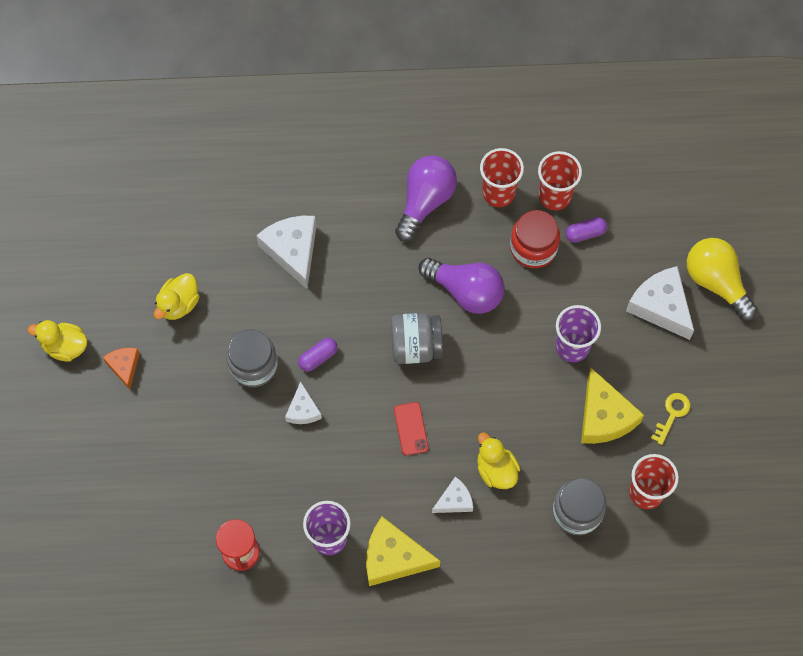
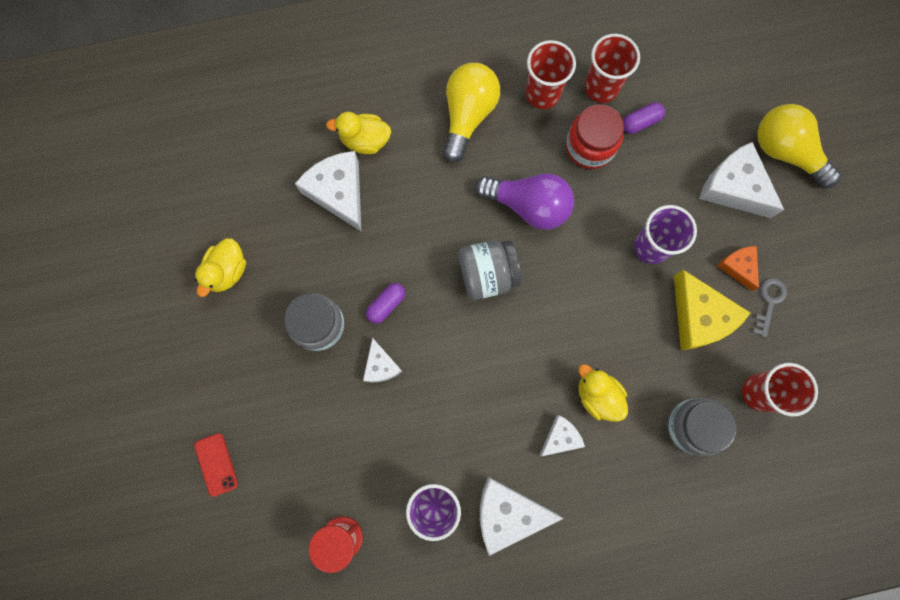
camera: 10 degrees left, 10 degrees up
yellow duck [28,320,88,361] -> yellow duck moved to [326,112,391,154]
orange cheese [103,348,140,390] -> orange cheese moved to [717,246,759,291]
yellow cheese [366,517,440,586] -> white cheese [480,477,563,556]
red phone [394,402,428,455] -> red phone moved to [194,433,238,497]
purple light bulb [395,155,457,241] -> yellow light bulb [443,63,500,163]
yellow key [651,393,690,445] -> grey key [753,278,787,338]

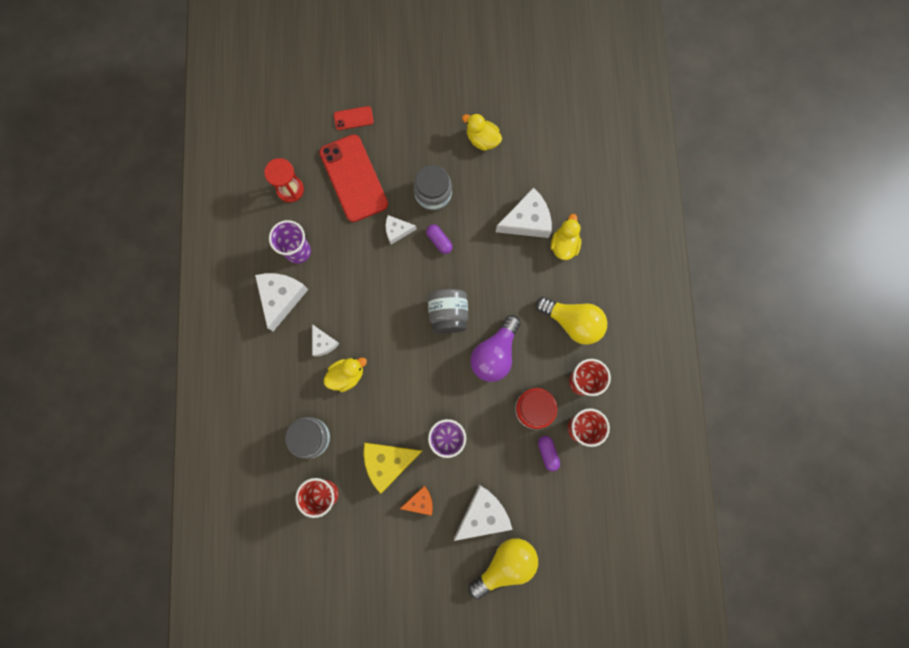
camera: 100 degrees right, 0 degrees up
grey key [753,278,787,338] -> none
none -> red phone [319,134,388,222]

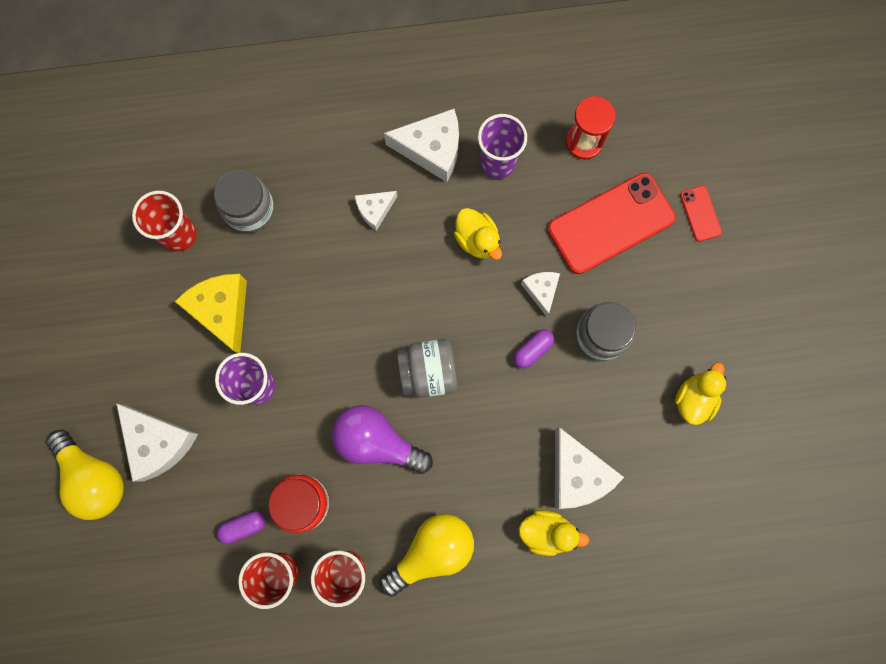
camera: 85 degrees right, 0 degrees up
yellow duck [323,357,367,392] -> yellow duck moved to [454,208,502,260]
orange cheese [400,486,433,516] -> none
yellow light bulb [536,297,607,345] -> yellow light bulb turned 150 degrees counterclockwise [380,514,474,597]

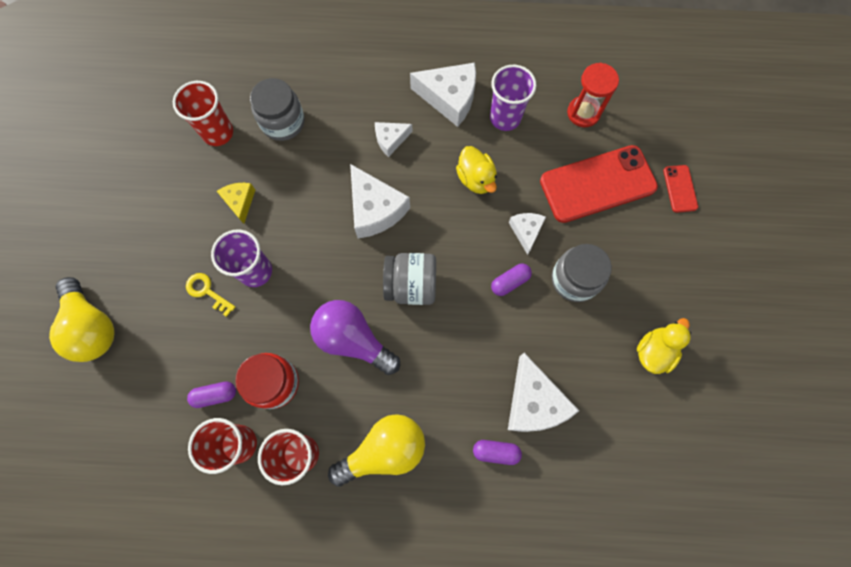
camera: 10 degrees right, 5 degrees down
white cheese [116,403,198,482] -> white cheese moved to [350,164,410,238]
yellow cheese [175,274,247,353] -> yellow cheese [217,183,255,224], size x0.56
yellow duck [519,510,589,556] -> purple capsule [473,440,522,465]
none -> yellow key [186,273,235,317]

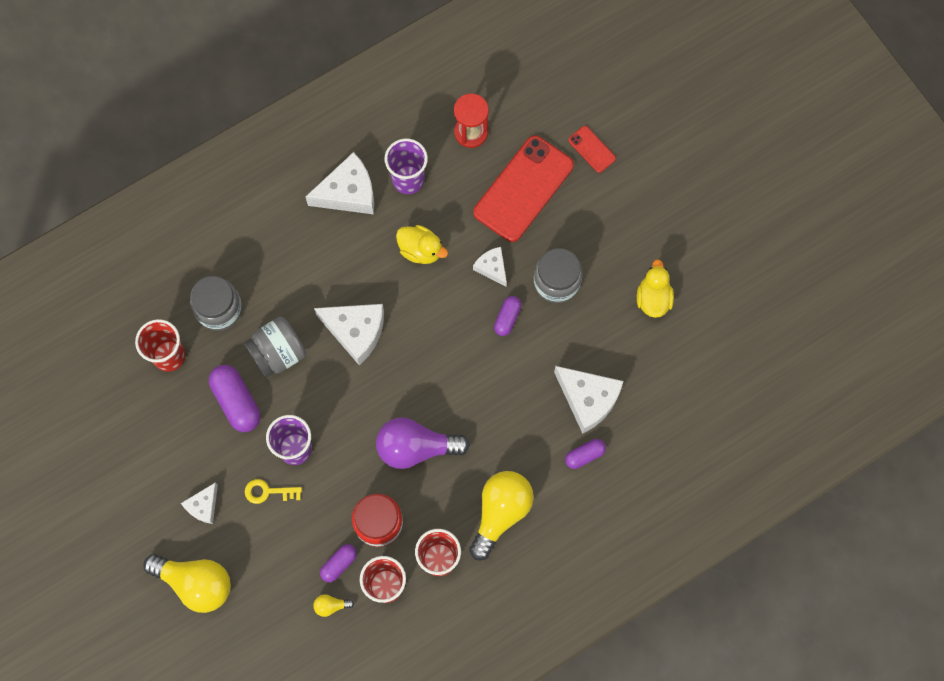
camera: 35 degrees left, 0 degrees up
yellow cheese [217,183,255,224] -> purple capsule [209,365,260,432]
white cheese [375,122,413,157] -> white cheese moved to [181,483,218,524]
grey jar [383,253,436,305] -> grey jar moved to [244,317,306,378]
none -> yellow light bulb [313,594,354,617]

